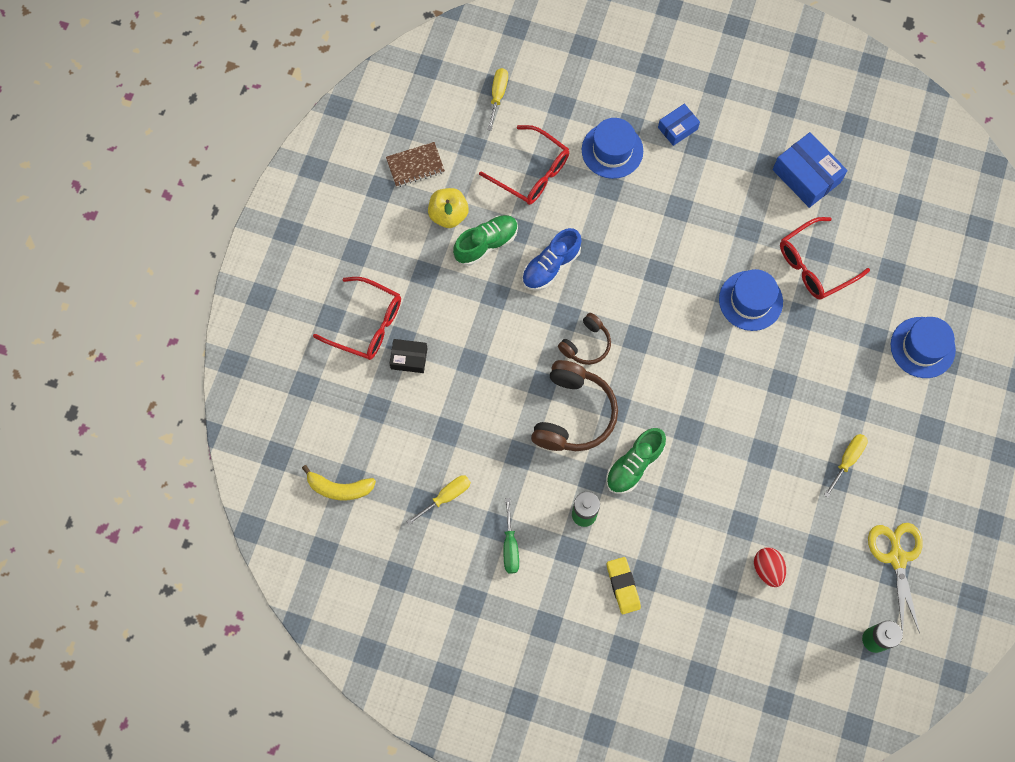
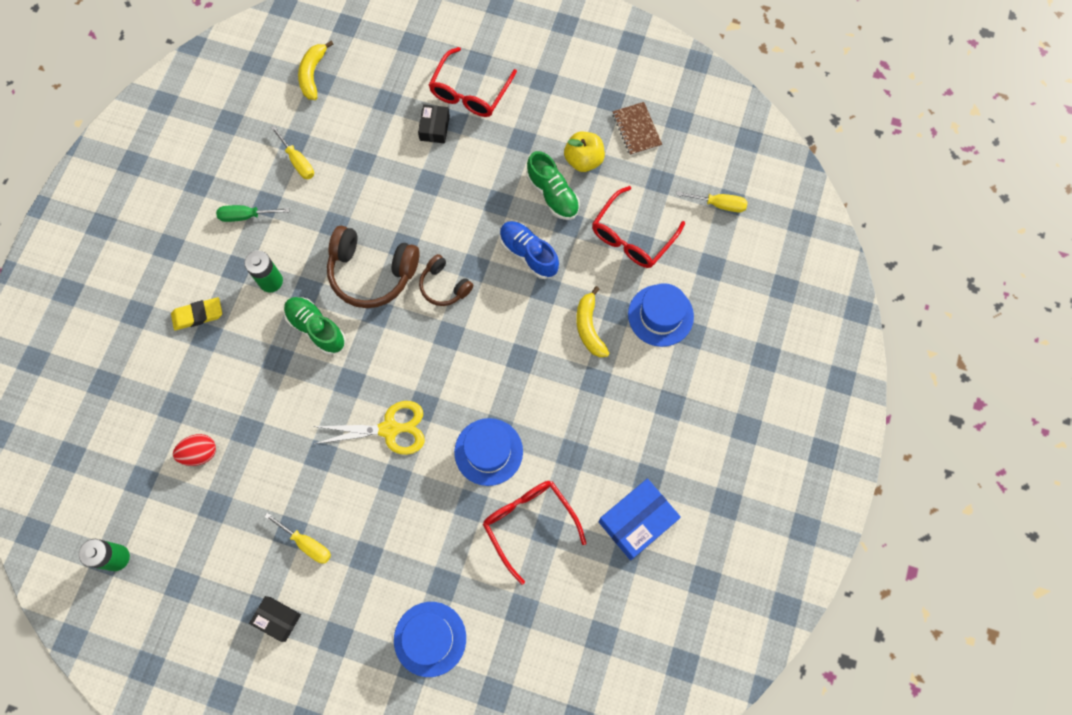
camera: 90 degrees right, 0 degrees up
blue box [658,104,700,146] -> none
yellow scissors [868,523,923,634] -> yellow scissors moved to [313,401,425,455]
none -> black box [249,596,301,642]
none -> yellow banana [576,286,610,357]

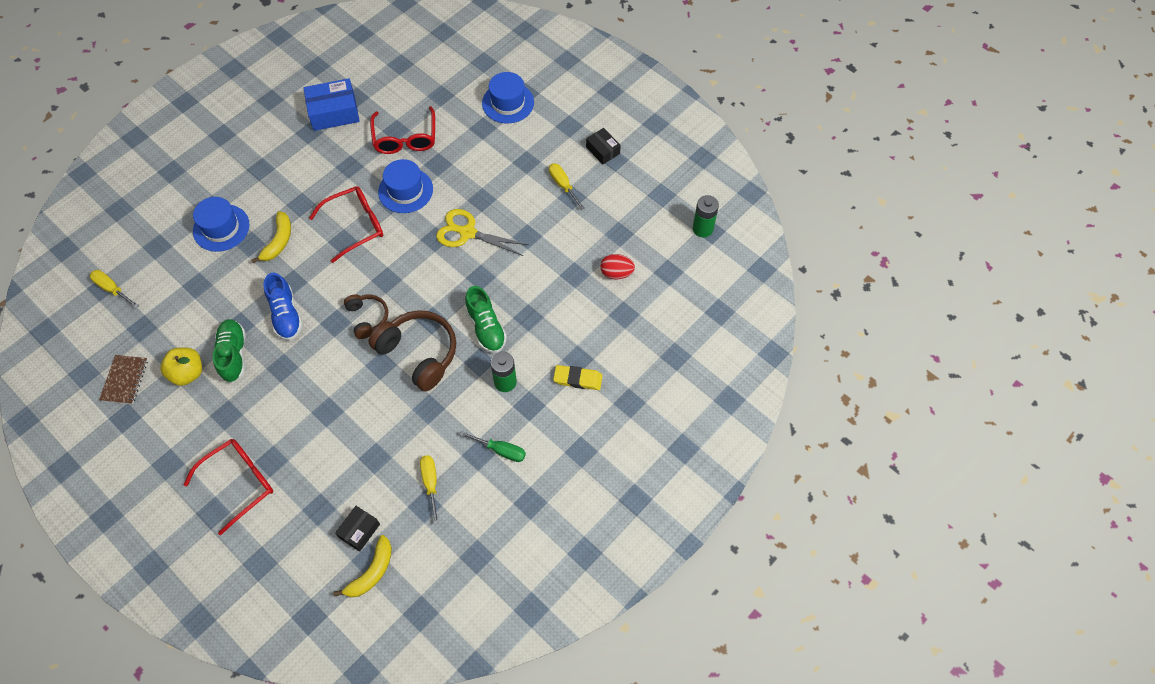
camera: 155 degrees left, 10 degrees down
black box [418,104,450,143] -> black box moved to [335,506,380,552]
red glasses [592,186,685,268] -> red glasses moved to [309,186,383,263]

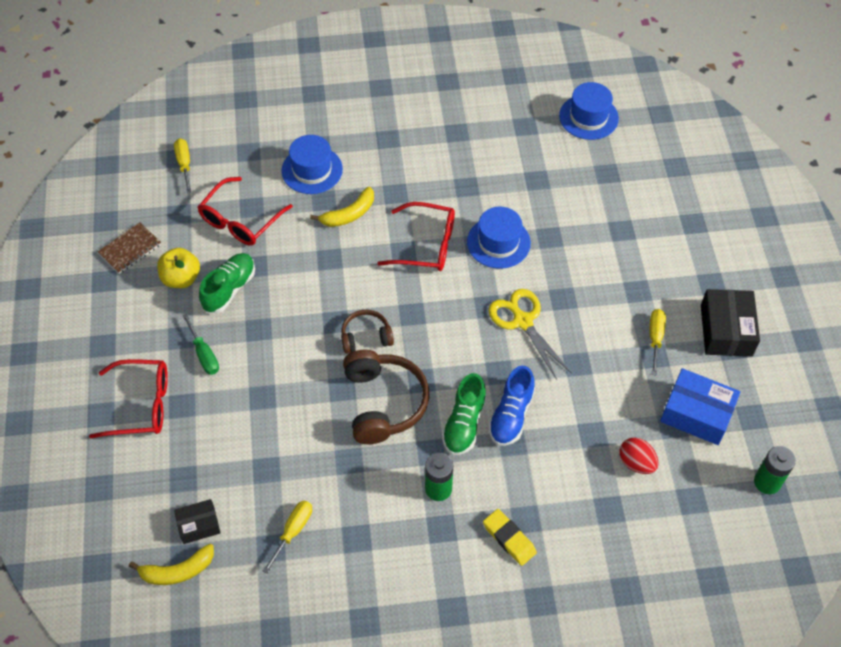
camera: 40 degrees right, 5 degrees down
blue shoe [263,273,303,341] -> blue shoe moved to [488,366,535,446]
blue box [304,78,360,131] -> blue box moved to [660,368,740,445]
brown headphones [344,294,388,339] -> brown headphones turned 120 degrees counterclockwise [341,310,394,354]
red glasses [370,106,435,154] -> red glasses moved to [198,177,293,246]
green screwdriver [459,431,526,462] -> green screwdriver moved to [183,314,219,375]
blue hat [482,72,534,123] -> blue hat moved to [559,82,619,140]
black box [586,128,621,164] -> black box [701,289,760,356], size x1.71

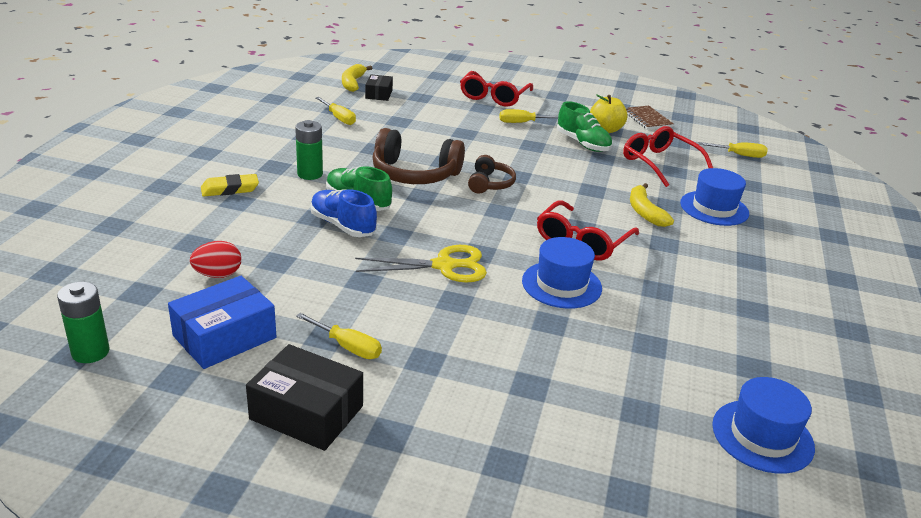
camera: 110 degrees right, 25 degrees down
green screwdriver [183,314,219,375] -> yellow screwdriver [499,109,558,123]

